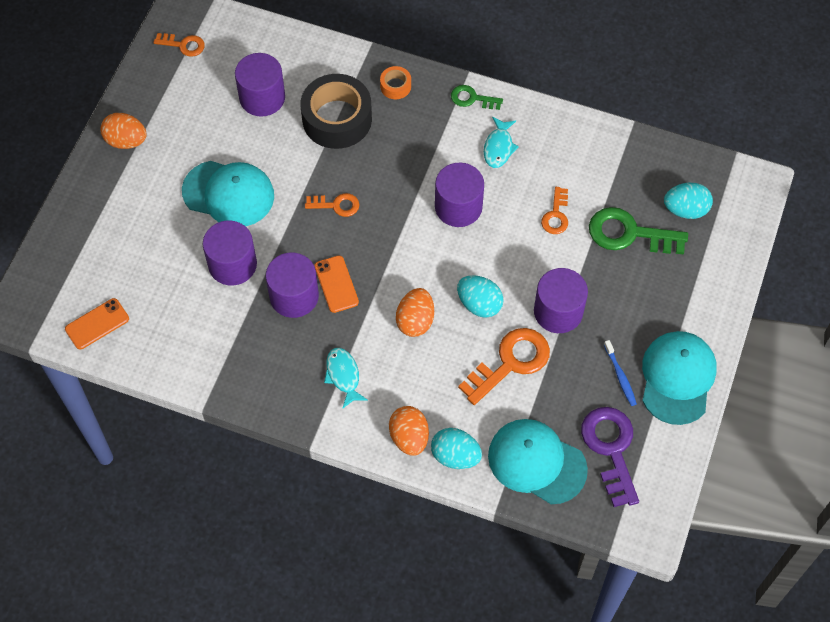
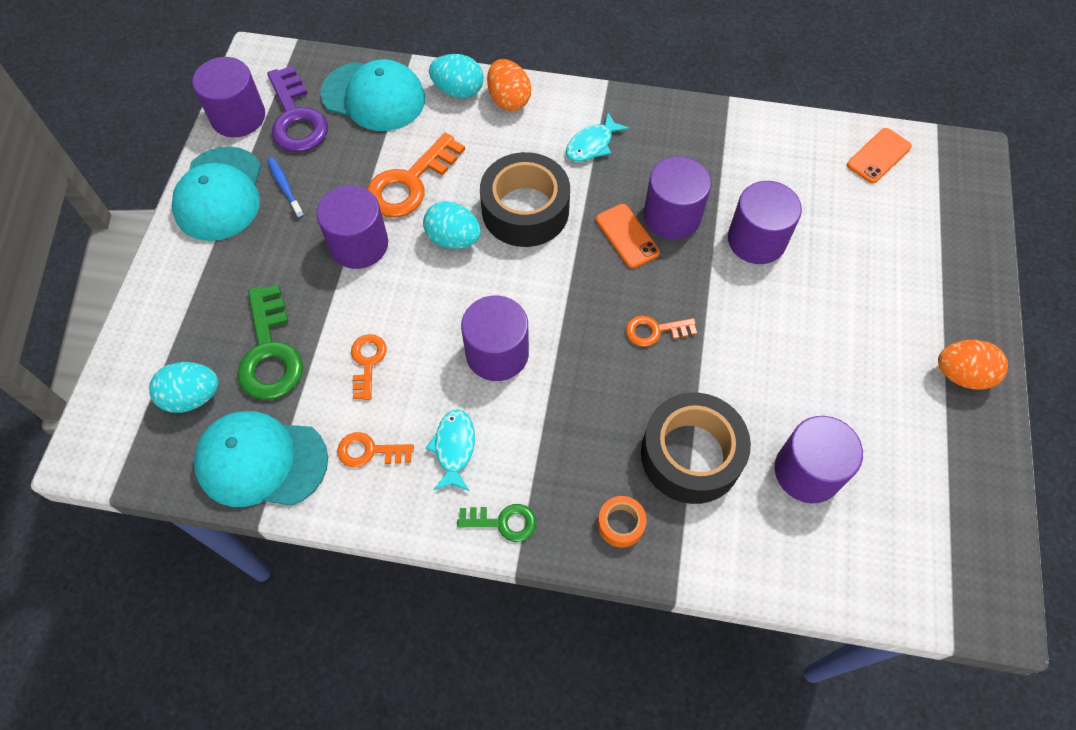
camera: 170 degrees right, 0 degrees up
orange key [153,33,205,57] -> orange key moved to [337,432,414,467]
turquoise cap [182,161,274,226] -> turquoise cap moved to [194,411,328,507]
turquoise fish [324,348,368,409] -> turquoise fish turned 75 degrees clockwise [566,113,629,162]
orange egg [396,288,434,337] -> black tape [480,152,570,247]
green key [589,207,688,255] -> green key turned 75 degrees clockwise [237,285,303,400]
none -> purple cylinder [192,57,265,137]

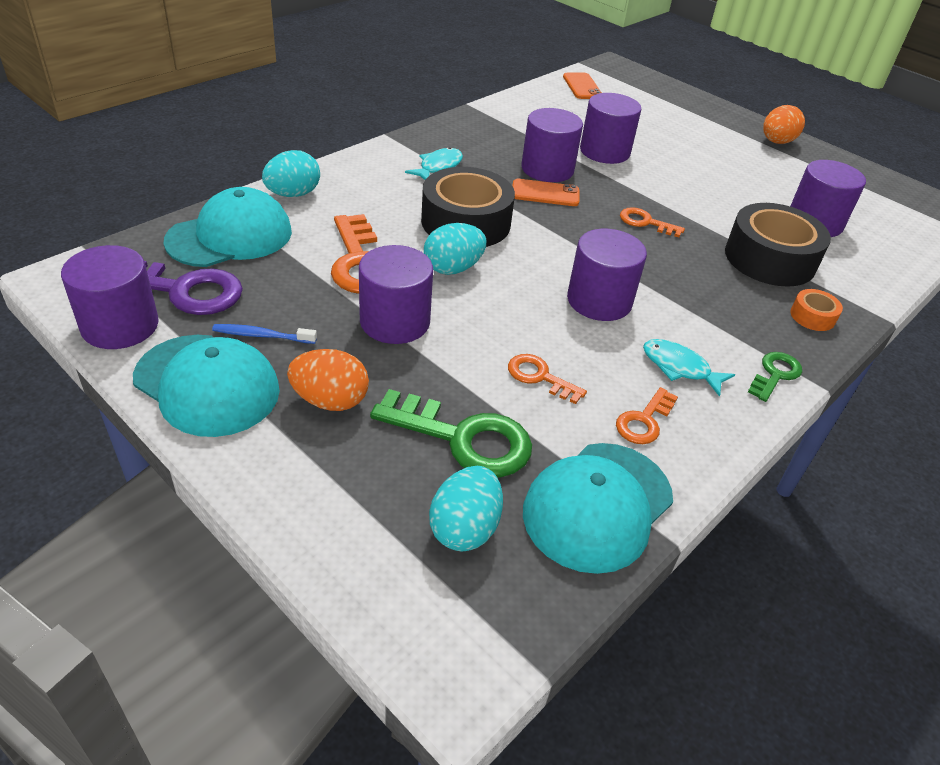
camera: 60 degrees left, 20 degrees down
orange egg [487,59,531,111] -> orange egg moved to [287,349,369,411]
turquoise fish [566,113,629,162] -> turquoise fish turned 135 degrees counterclockwise [405,147,463,180]
orange key [626,315,697,347] -> orange key turned 90 degrees clockwise [620,207,685,237]

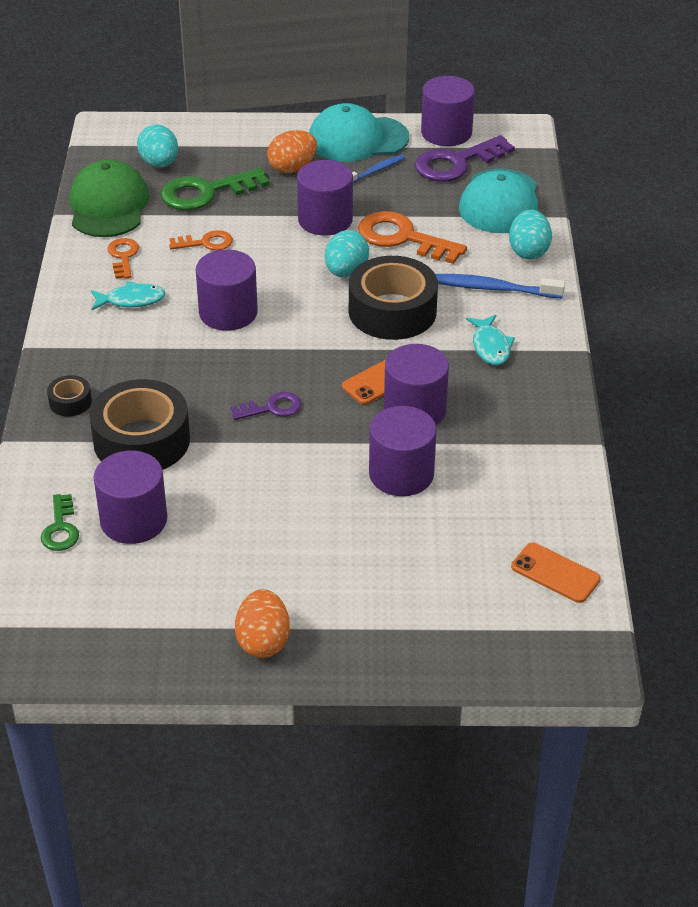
camera: 140 degrees right, 0 degrees up
turquoise cap [523,443,673,574] -> green cap [70,160,149,237]
orange key [620,207,685,237] -> purple key [231,392,302,420]
green key [748,352,802,402] -> green key moved to [41,494,79,551]
orange tape [790,289,843,331] -> black tape [47,375,92,416]
none -> blue toothbrush [435,274,565,298]

